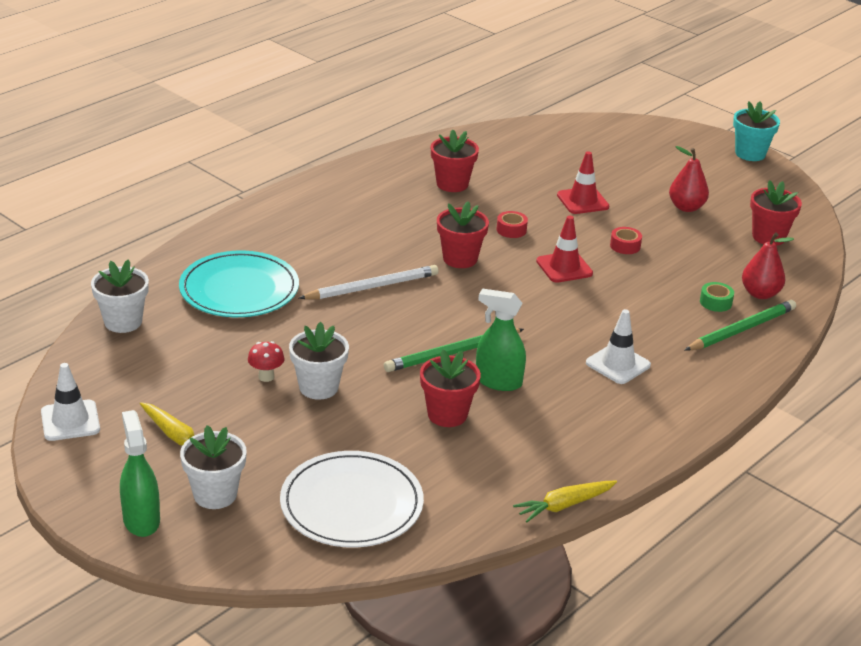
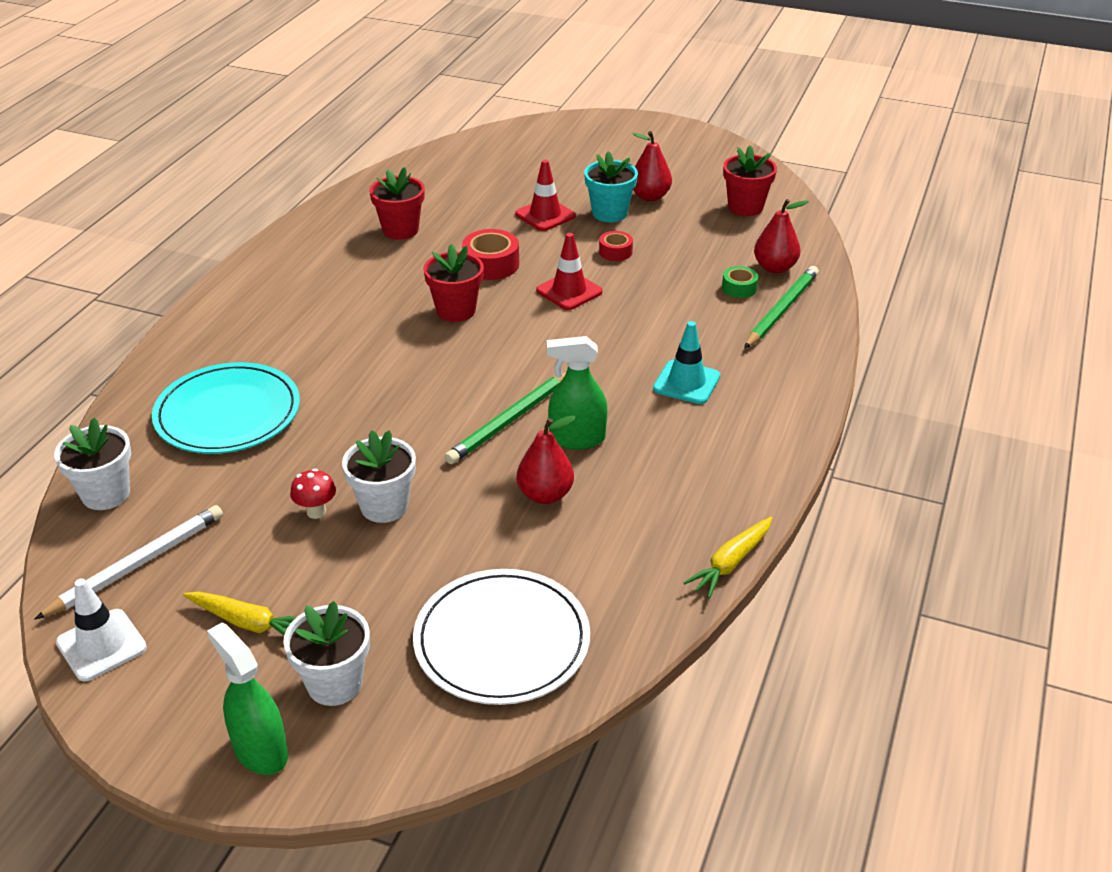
camera: 20 degrees left, 5 degrees up
white pencil [299,265,439,299] -> white pencil moved to [34,505,223,620]
red flower pot [420,350,481,427] -> red pear [517,415,576,504]
red tape [496,211,528,238] -> red tape [462,229,519,280], size x1.66
white traffic cone [586,309,651,384] -> turquoise traffic cone [653,321,720,404]
turquoise flower pot [733,101,780,161] -> turquoise flower pot moved to [584,151,638,222]

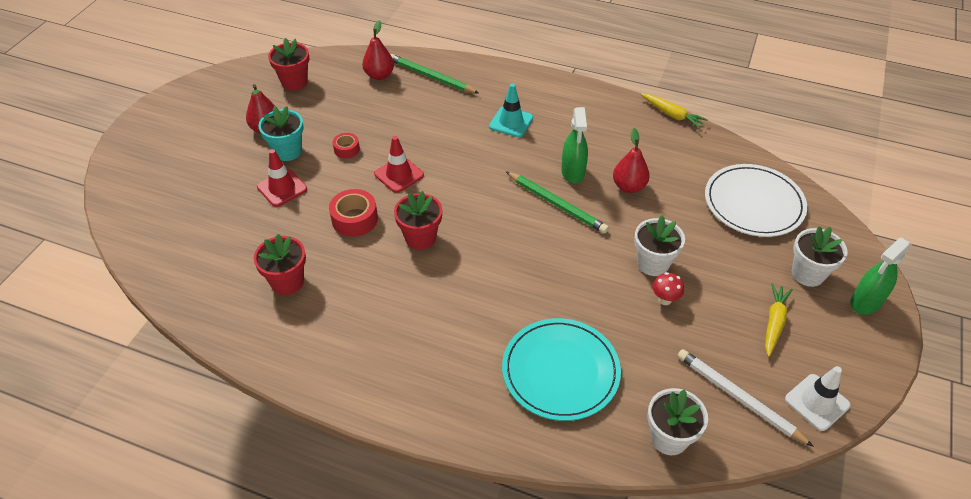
camera: 90 degrees left, 10 degrees up
green tape [722,266,758,298] -> none

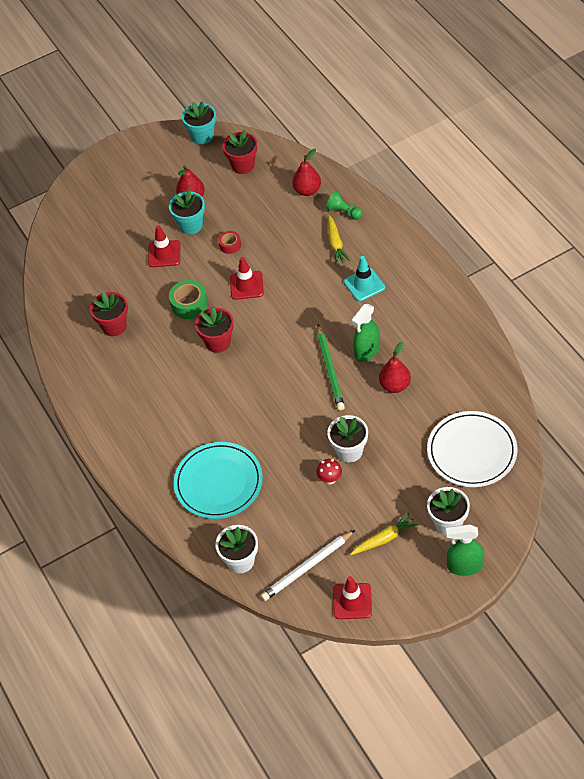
camera: 45 degrees right, 5 degrees up
red tape [329,189,378,237] -> green tape [169,280,208,319]
green pencil [390,54,479,94] -> green pawn [326,191,363,220]
yellow carrot [641,93,708,129] -> yellow carrot moved to [328,215,350,264]
white pencil [677,349,814,447] -> white pencil turned 120 degrees counterclockwise [261,530,355,601]
white traffic cone [785,366,851,431] -> red traffic cone [333,576,372,619]
none -> turquoise flower pot [182,101,216,145]

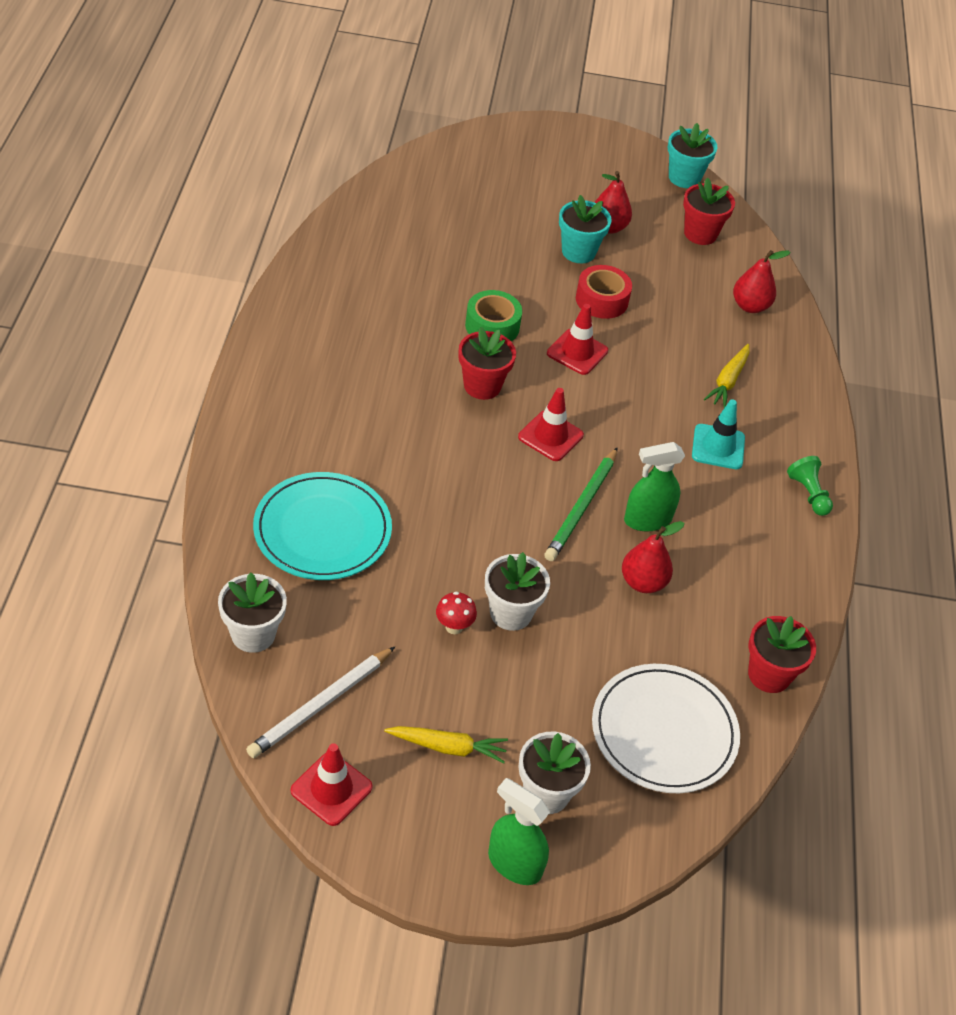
camera: 25 degrees right, 5 degrees down
red flower pot [90,292,128,336] -> red flower pot moved to [748,616,816,693]
red traffic cone [148,225,180,267] -> red traffic cone moved to [518,388,584,461]
red tape [218,231,241,254] -> red tape [576,265,632,319], size x1.66
white pencil [261,530,355,601] -> white pencil turned 45 degrees counterclockwise [246,647,395,758]
green pawn [326,191,363,220] -> green pawn moved to [787,456,833,516]

